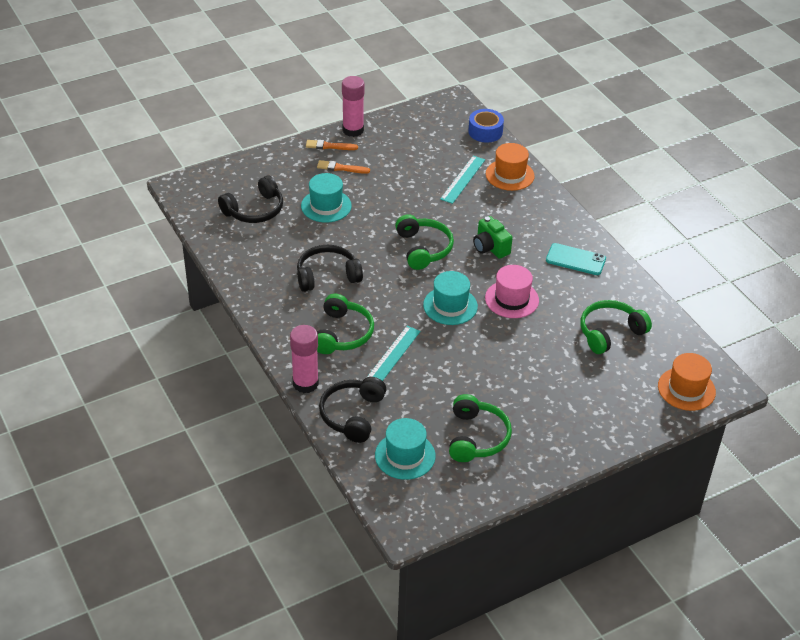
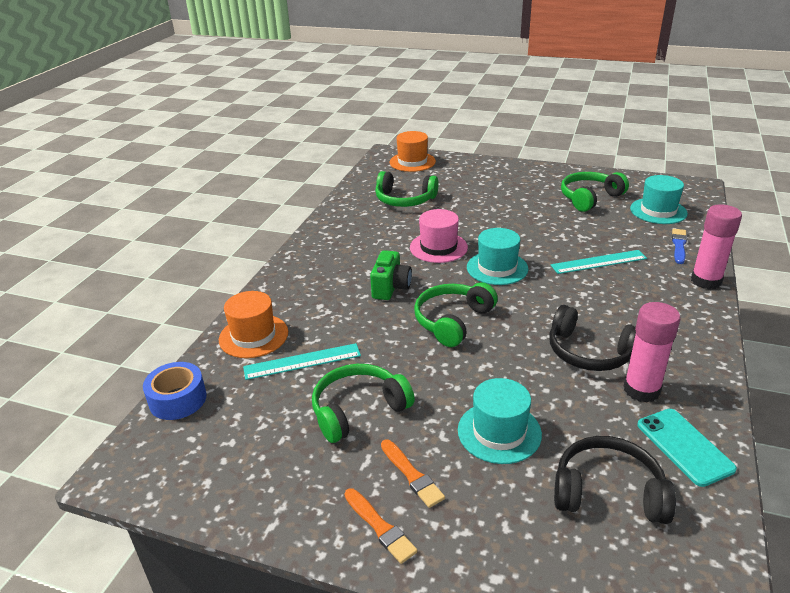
camera: 130 degrees left, 10 degrees down
green headphones [317,294,374,354] -> green headphones moved to [312,364,415,443]
black headphones [319,377,387,443] -> blue brush [672,229,687,264]
pink glue stick [342,76,365,137] -> pink glue stick moved to [624,302,681,403]
turquoise phone [546,243,606,275] -> turquoise phone moved to [637,409,737,487]

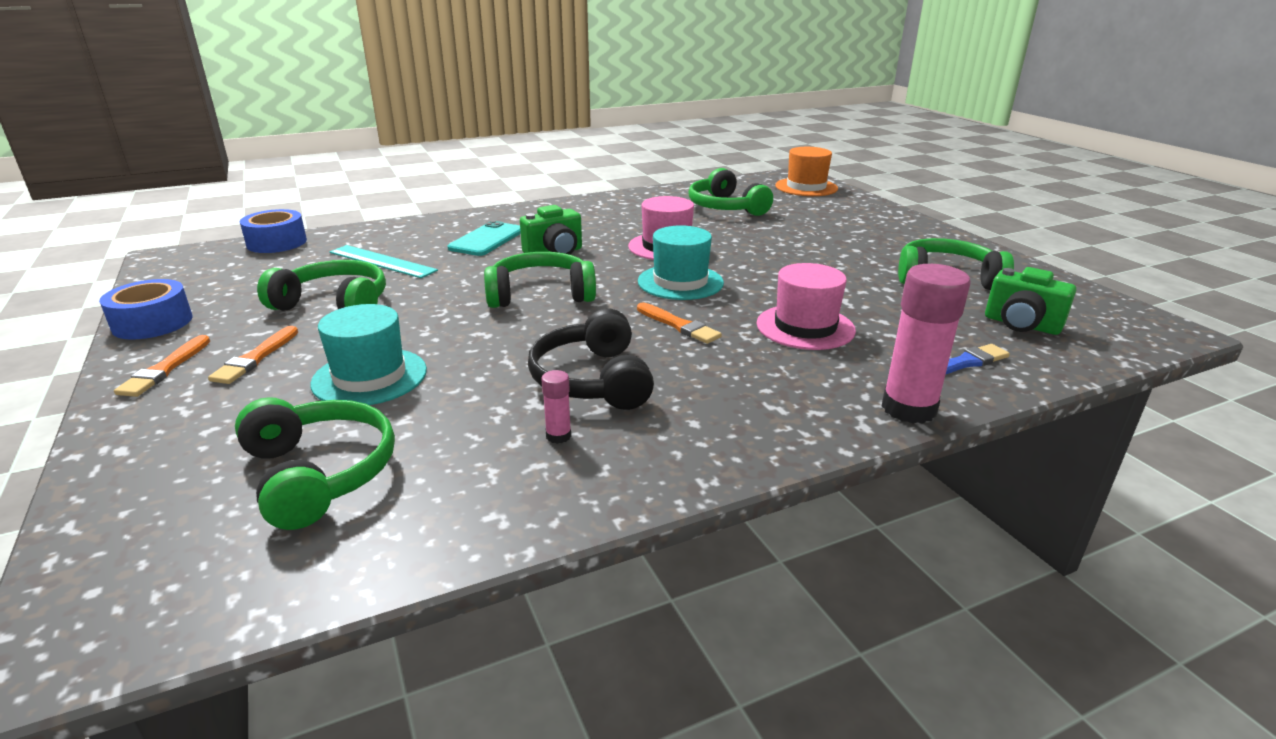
camera: 45 degrees right, 5 degrees down
orange hat [219,291,288,358] -> none
turquoise ruler [551,250,647,274] -> pink hat [757,263,856,350]
black headphones [554,436,676,524] -> green headphones [235,397,395,530]
pink glue stick [624,302,681,403] -> pink glue stick [541,370,571,444], size x0.45
turquoise hat [630,175,688,224] -> green camera [985,267,1076,335]
turquoise phone [637,409,737,487] -> turquoise phone moved to [447,221,521,256]
none -> blue tape [99,279,193,339]
none -> orange brush [637,303,722,344]

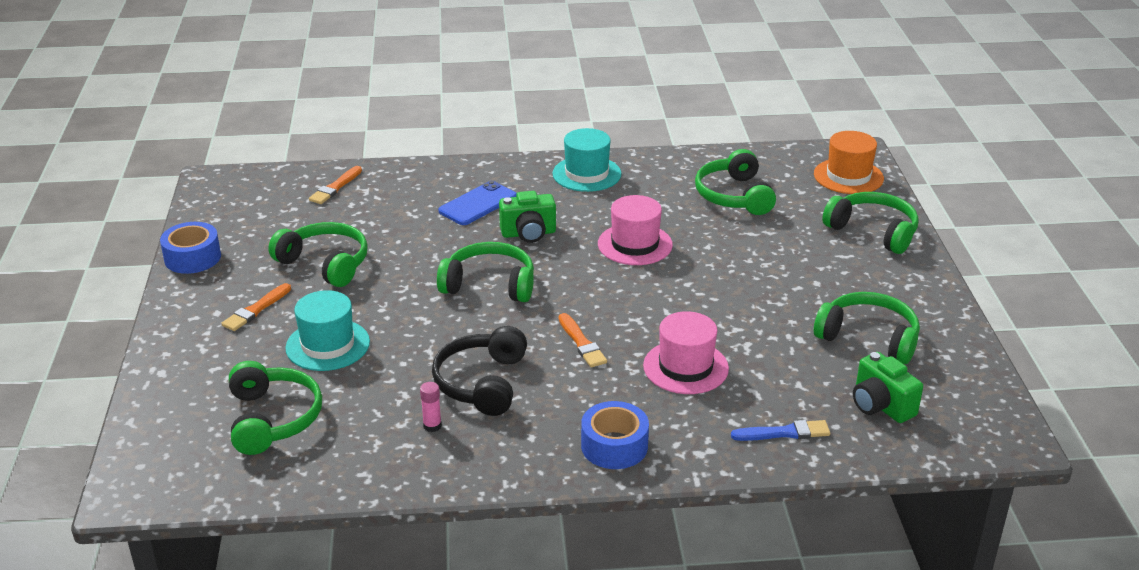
camera: 20 degrees right, 5 degrees up
orange brush [114,335,210,397] -> orange brush moved to [309,166,362,204]
blue tape [240,209,307,253] -> blue tape moved to [581,401,649,469]
turquoise ruler [329,245,438,278] -> none
turquoise phone [447,221,521,256] -> blue phone [438,181,517,225]
turquoise hat [638,225,724,300] -> turquoise hat moved to [552,128,621,192]
pink glue stick [882,264,971,424] -> none
none -> green headphones [822,192,919,254]

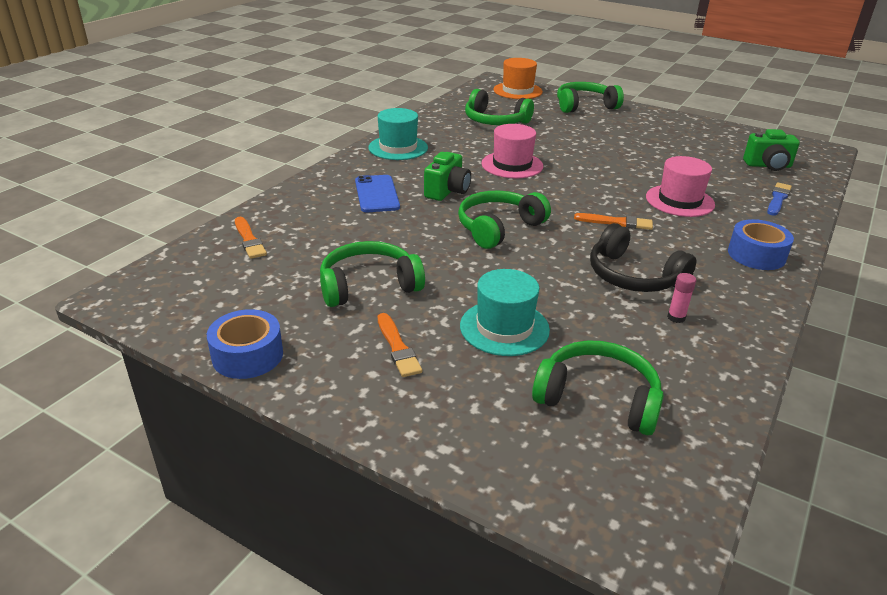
camera: 55 degrees left, 0 degrees up
green headphones [814,292,920,364] -> none

